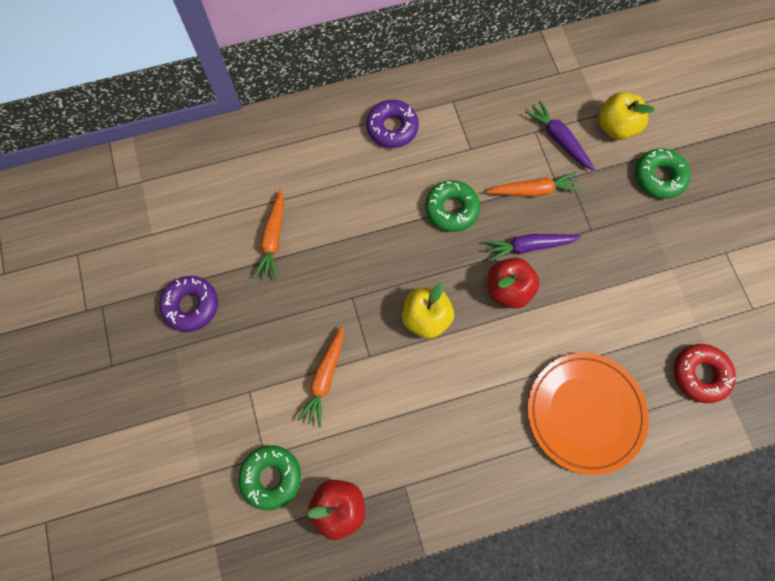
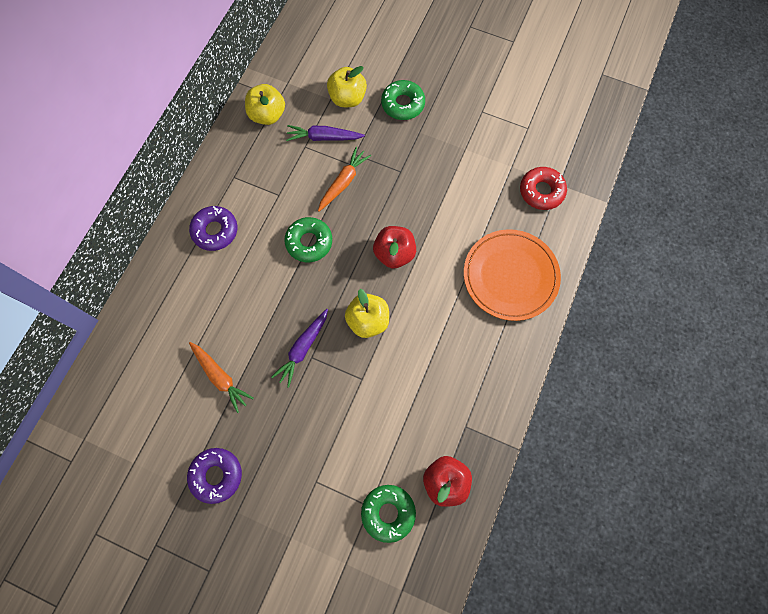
camera: 50 degrees left, 0 degrees up
orange carrot [297,326,343,428] -> none
purple carrot [484,234,581,262] -> purple carrot moved to [271,309,328,388]
none -> yellow apple [245,84,285,125]

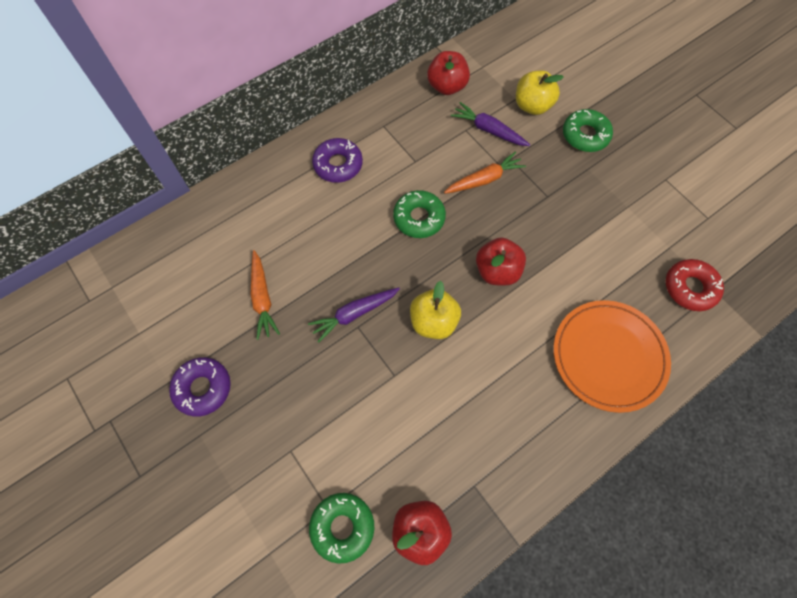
camera: 30 degrees right, 5 degrees down
yellow apple [245,84,285,125] -> red apple [427,51,470,95]

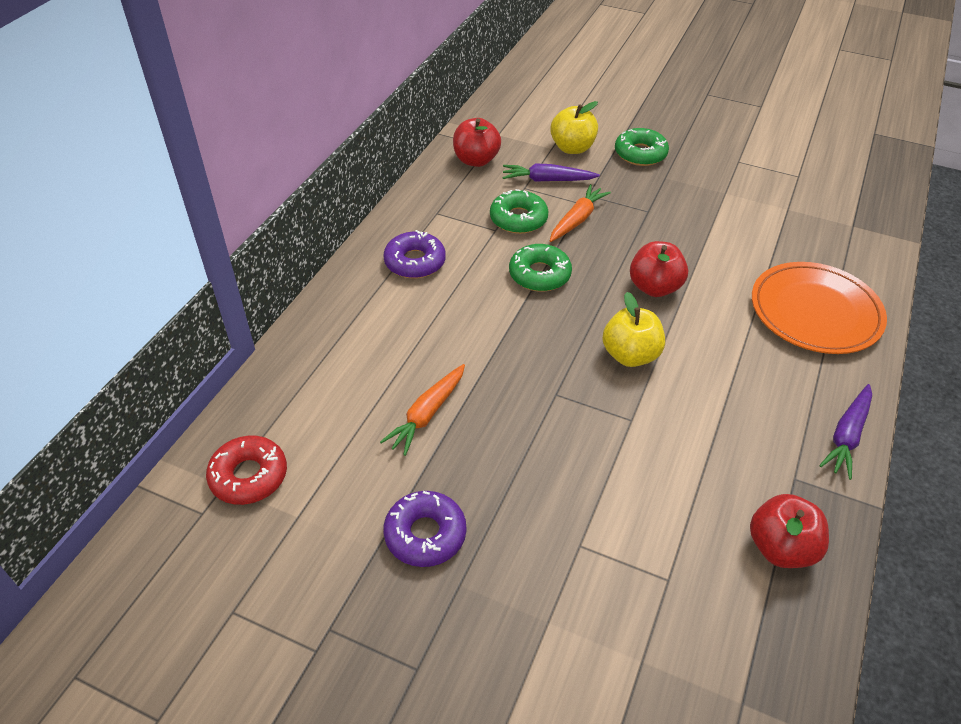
camera: 30 degrees left, 20 degrees down
orange carrot [251,250,280,340] -> orange carrot turned 75 degrees clockwise [380,364,465,456]
purple carrot [308,288,400,343] -> purple carrot moved to [819,384,872,480]
green donut [309,493,374,564] -> green donut moved to [490,189,548,234]
red donut [666,259,724,311] -> red donut moved to [206,435,287,505]

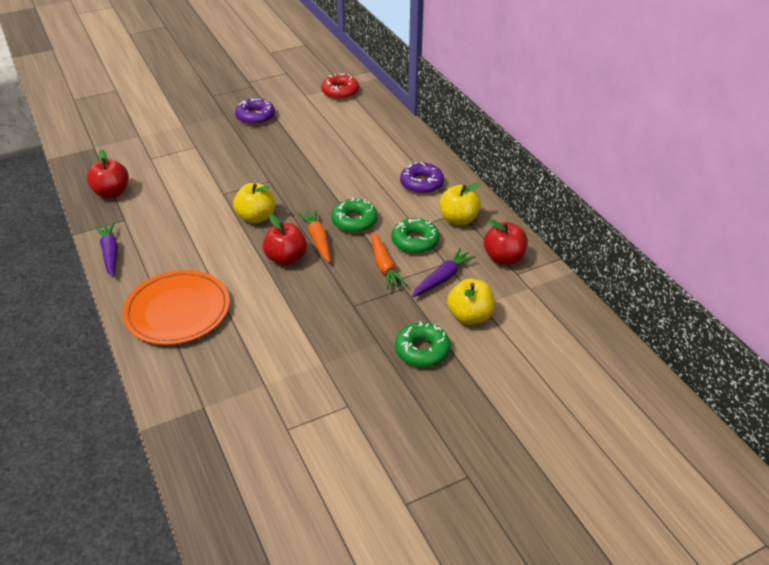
camera: 130 degrees right, 5 degrees down
orange carrot [380,364,465,456] -> orange carrot moved to [298,209,330,263]
none -> yellow apple [439,183,481,225]

